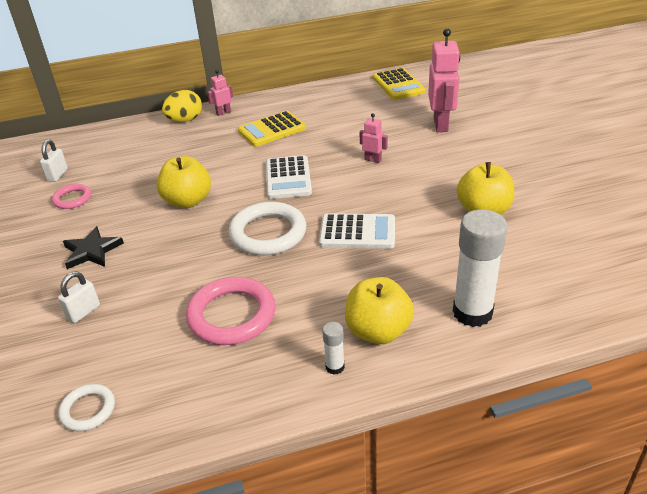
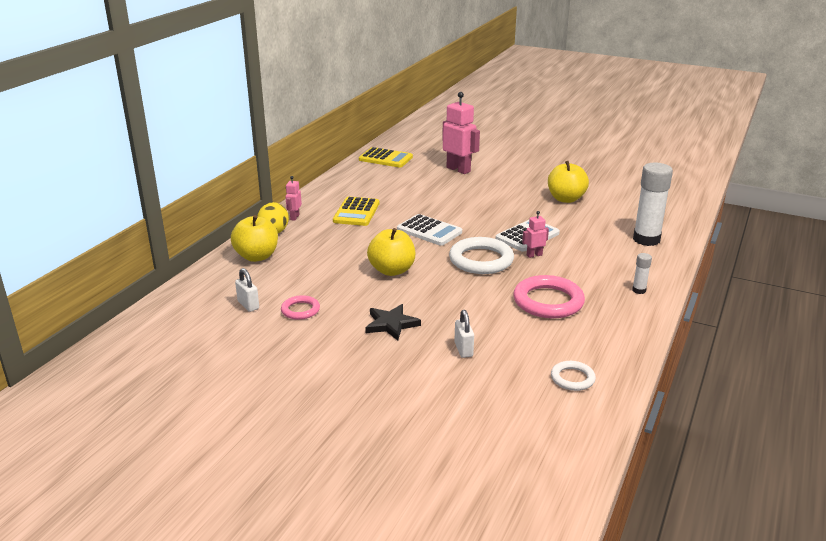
camera: 50 degrees left, 10 degrees down
yellow apple [345,277,414,344] -> yellow apple moved to [231,215,278,262]
pink robot [360,113,388,163] -> pink robot moved to [522,211,549,258]

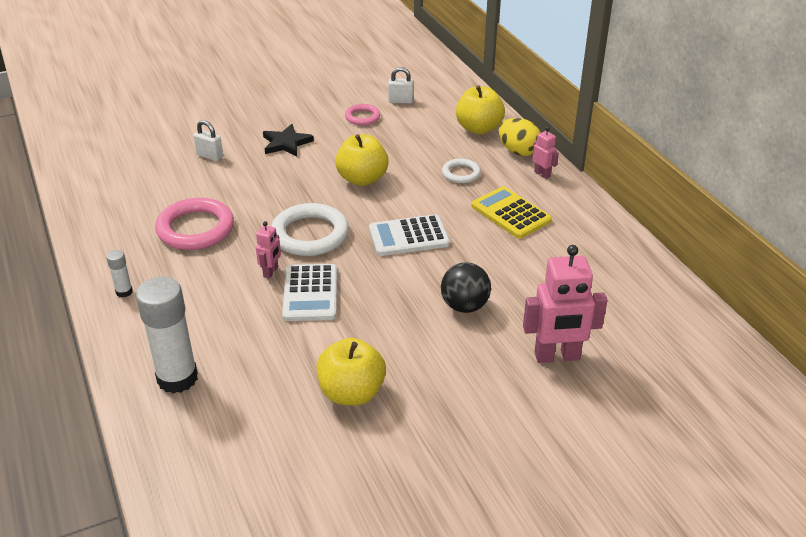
camera: 130 degrees right, 10 degrees up
yellow calculator [359,147,413,168] -> none
white ring [551,361,596,391] -> white ring moved to [442,158,481,183]
none -> black ball [441,262,491,313]

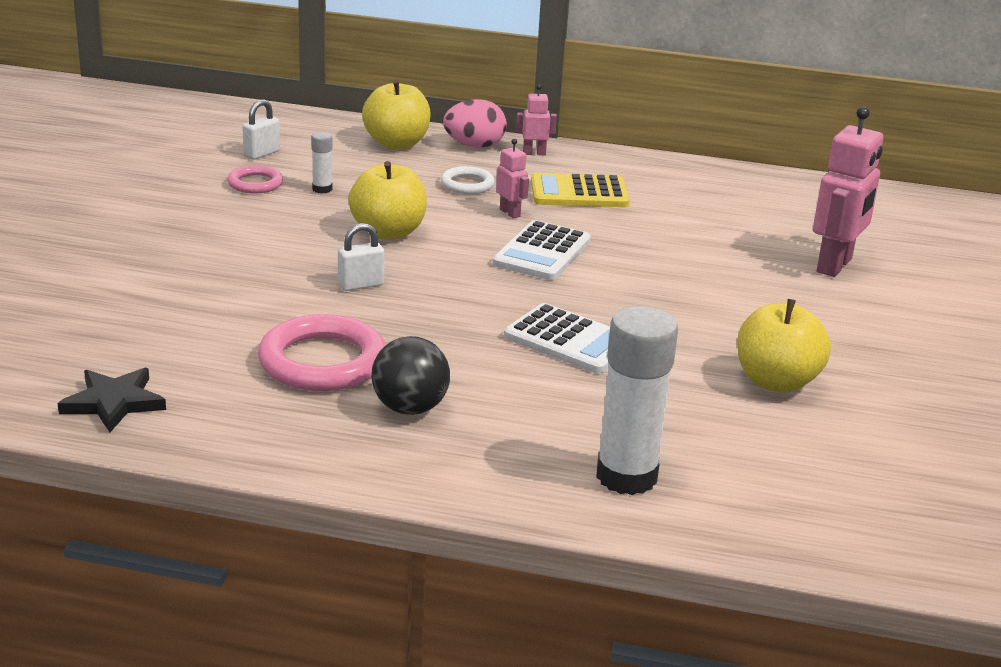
camera: 55 degrees left, 10 degrees down
white glue stick [106,250,133,298] -> white glue stick moved to [311,132,332,194]
white padlock [194,120,223,161] -> white padlock moved to [338,223,385,291]
pink robot [256,221,281,279] -> pink robot moved to [496,139,529,218]
black star [263,124,314,157] -> black star moved to [58,368,166,433]
white ring [271,203,349,256] -> none
black ball [441,262,491,313] -> black ball moved to [371,336,450,415]
yellow egg [499,118,541,156] -> pink egg [443,99,507,148]

